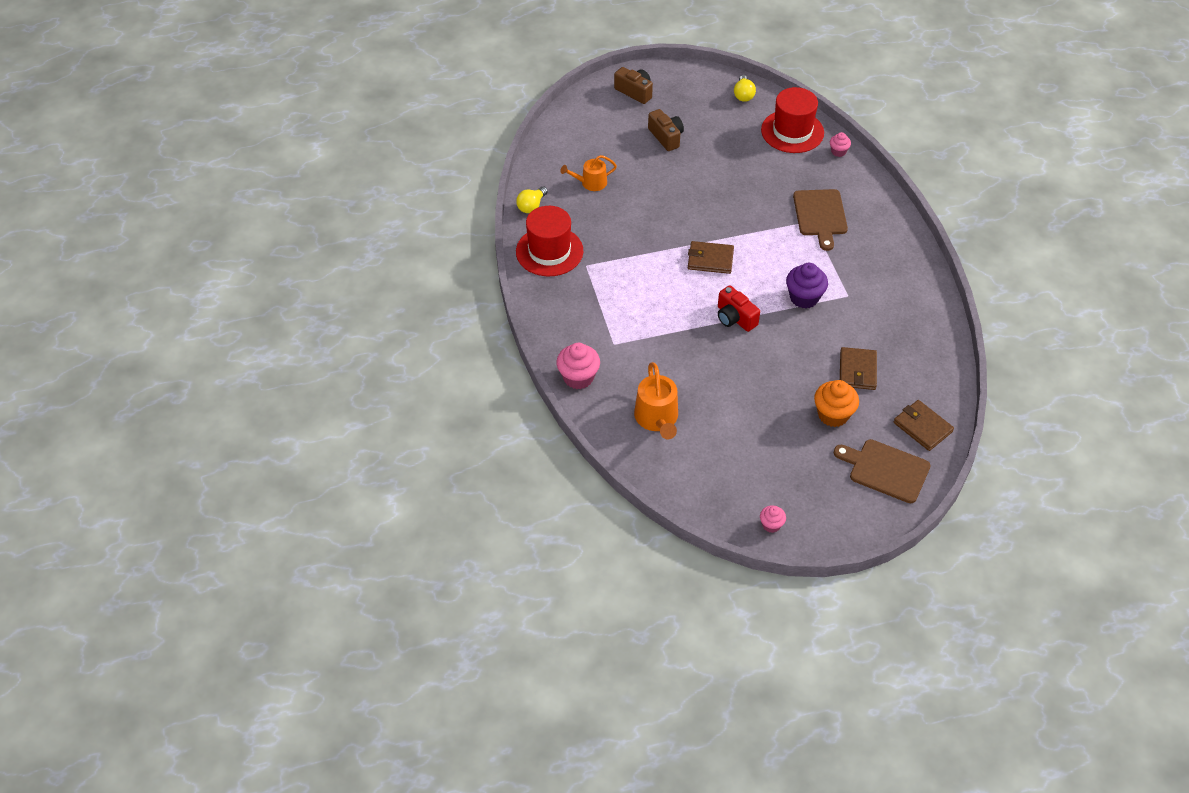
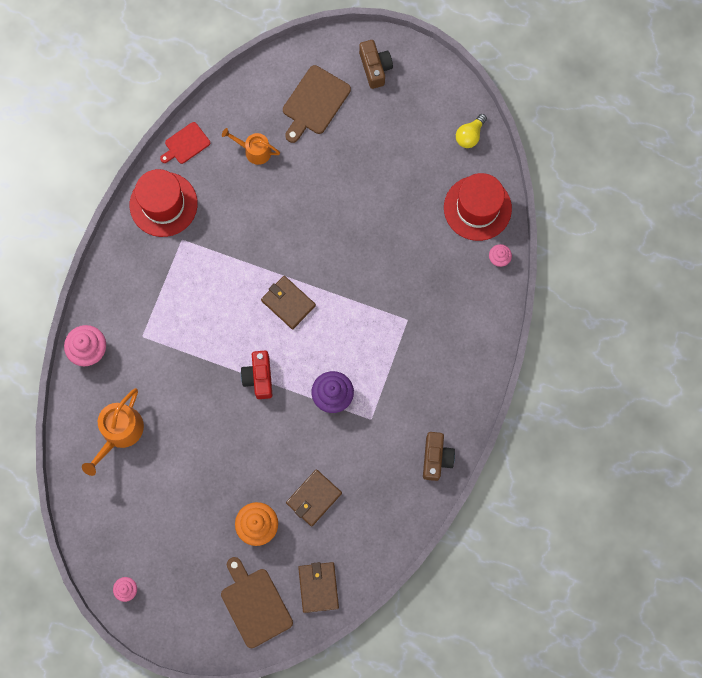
camera: 35 degrees right, 25 degrees up
yellow light bulb [516,186,548,213] -> red cutting board [160,122,210,164]
brown camera [648,109,684,151] -> brown camera moved to [423,432,455,481]
brown cutting board [793,189,848,251] -> brown cutting board moved to [283,65,351,143]

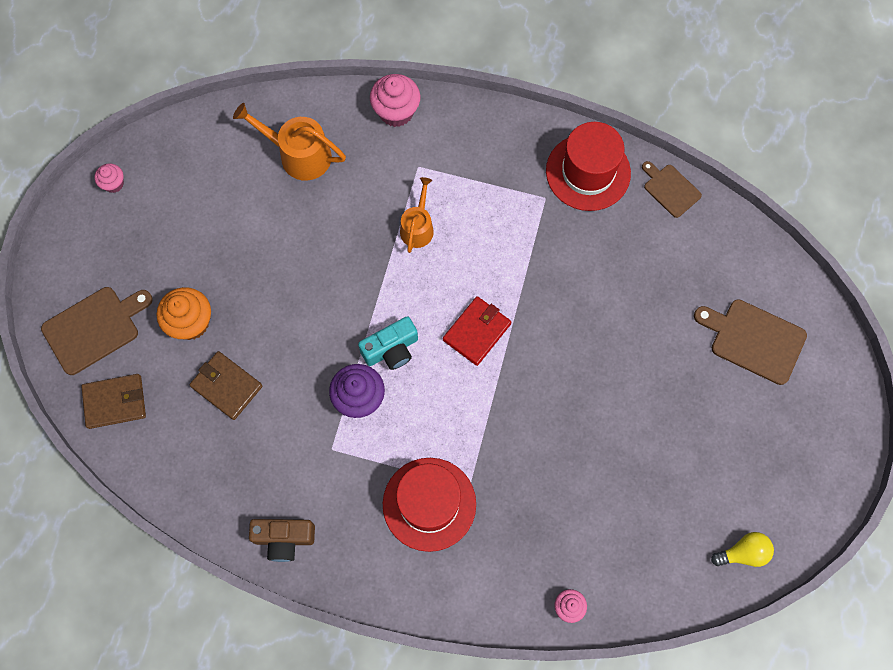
camera: 85 degrees right, 5 degrees down
red cutting board [160,122,210,164] -> brown cutting board [642,161,702,218]
orange watering can [222,128,280,165] -> orange watering can moved to [400,177,434,253]
red camera [241,350,272,399] -> none
brown wallet [261,276,316,329] -> red wallet [443,296,511,366]
brown camera [359,40,393,89] -> none
red hat [444,173,512,241] -> red hat moved to [383,458,476,552]
yellow light bulb [456,114,487,148] -> yellow light bulb turned 135 degrees clockwise [711,532,774,567]
none -> turquoise camera [358,316,418,370]

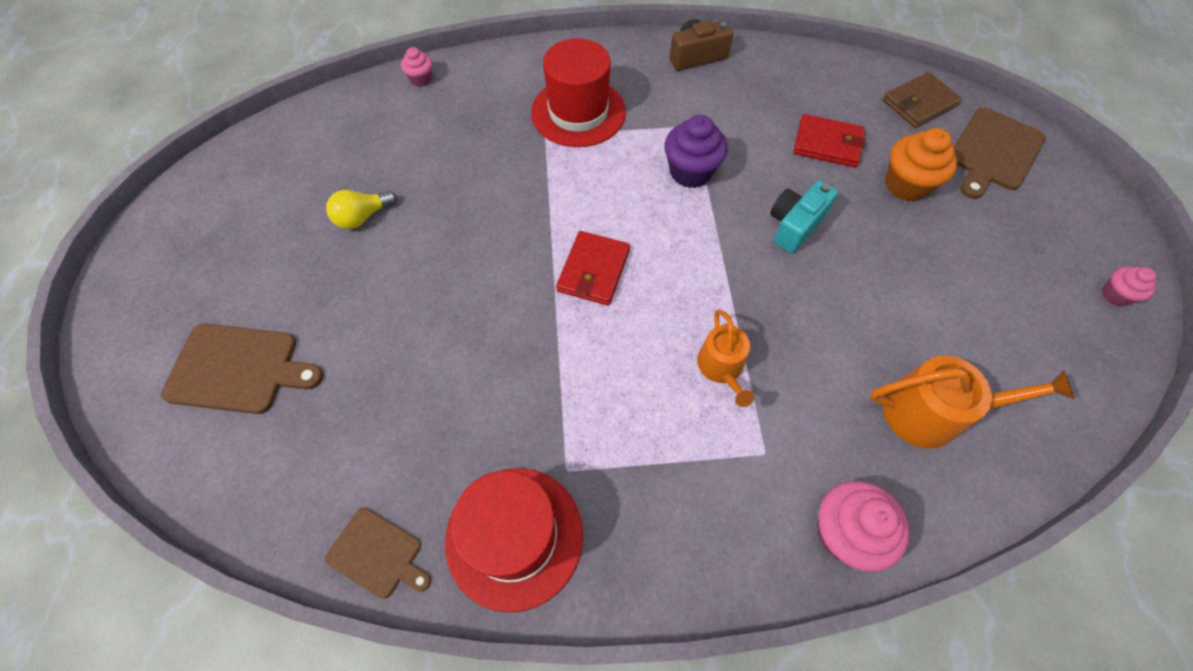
camera: 160 degrees right, 10 degrees down
brown wallet [189,351,263,420] -> red wallet [794,114,866,168]
turquoise camera [358,316,418,370] -> turquoise camera moved to [770,180,838,254]
yellow light bulb [711,532,774,567] -> yellow light bulb moved to [326,190,397,229]

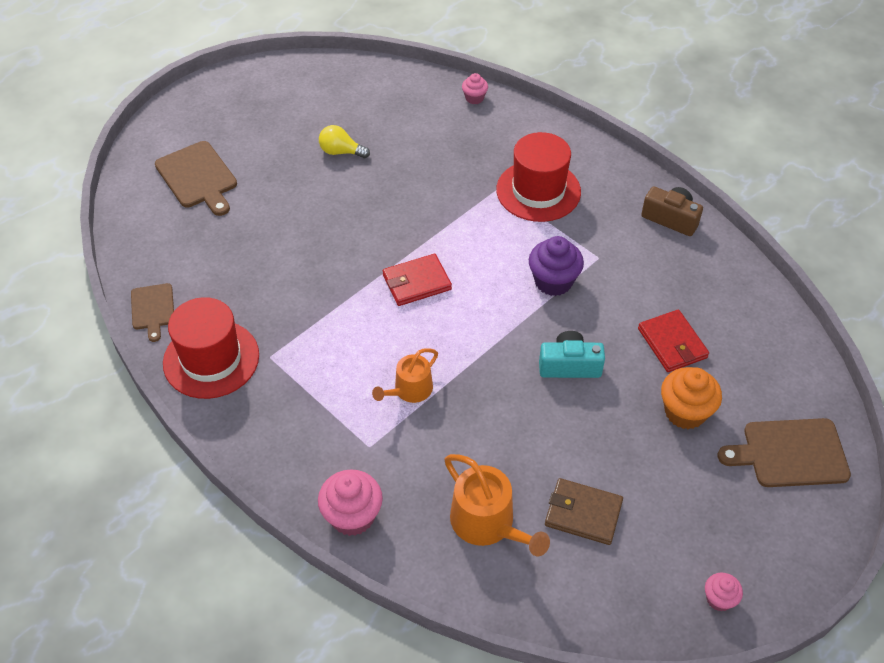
camera: 50 degrees right, 10 degrees down
brown wallet [883,72,962,128] -> brown wallet moved to [545,478,623,545]

